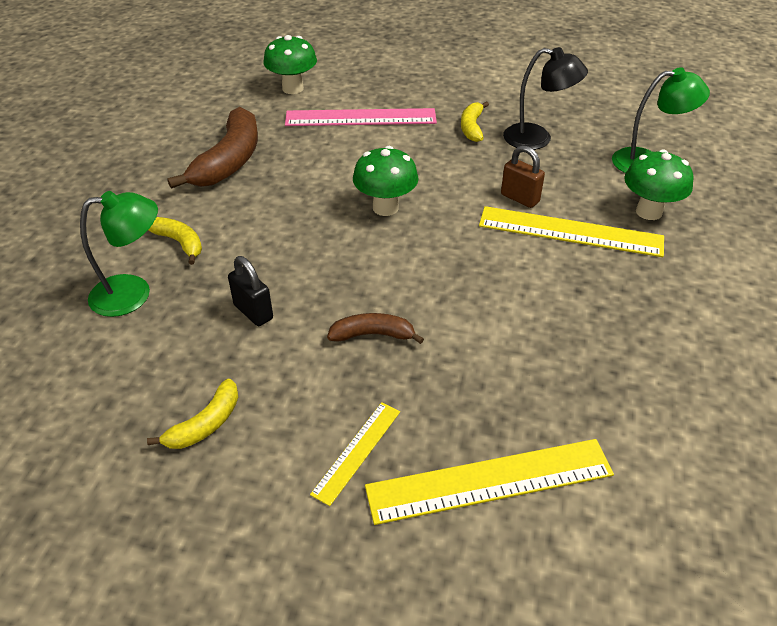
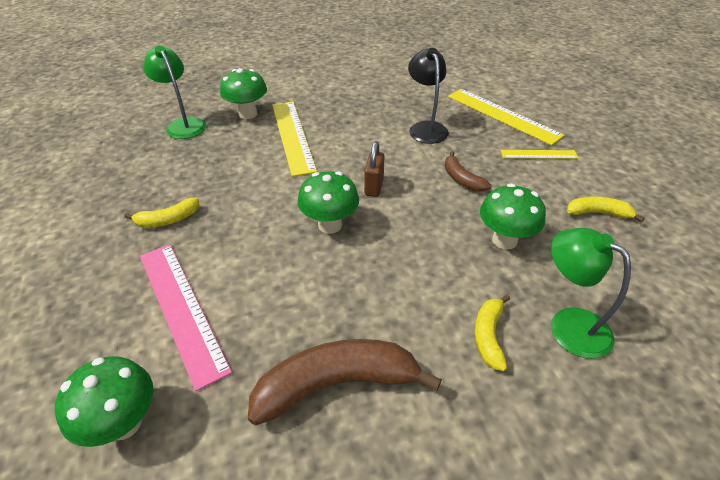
camera: 120 degrees left, 0 degrees up
black padlock [228,256,273,326] -> green mushroom [480,184,546,250]
brown padlock [501,145,545,208] -> brown padlock moved to [364,141,385,197]
black lamp [503,47,588,150] -> black lamp moved to [408,48,449,144]

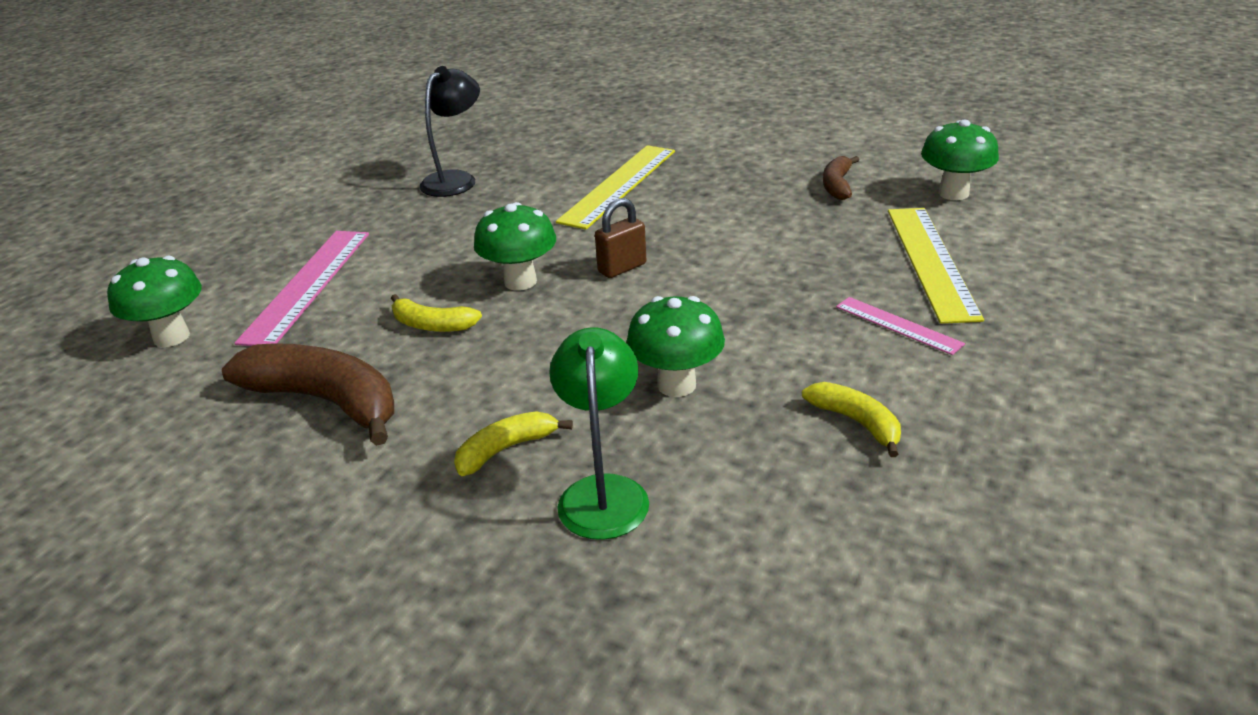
camera: 45 degrees right, 10 degrees down
yellow banana [124,198,199,227] -> yellow banana moved to [391,294,482,332]
green lamp [143,45,206,139] -> none
green mushroom [220,68,267,119] -> green mushroom moved to [921,119,999,200]
black lamp [408,48,449,144] -> black lamp moved to [419,66,480,197]
brown banana [445,151,492,192] -> brown banana moved to [823,156,859,200]
yellow ruler [501,150,579,159] -> pink ruler [836,297,965,355]

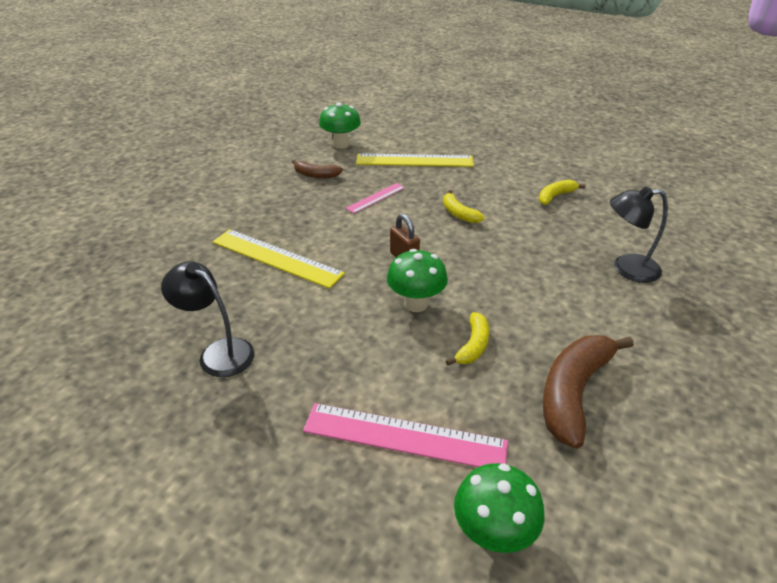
camera: 90 degrees left, 5 degrees up
yellow banana [454,411,573,476] -> yellow banana moved to [443,190,485,223]
green lamp [549,327,649,540] -> black lamp [610,186,668,283]
green mushroom [626,296,725,397] -> none
pink ruler [836,297,965,355] -> pink ruler moved to [346,183,405,213]

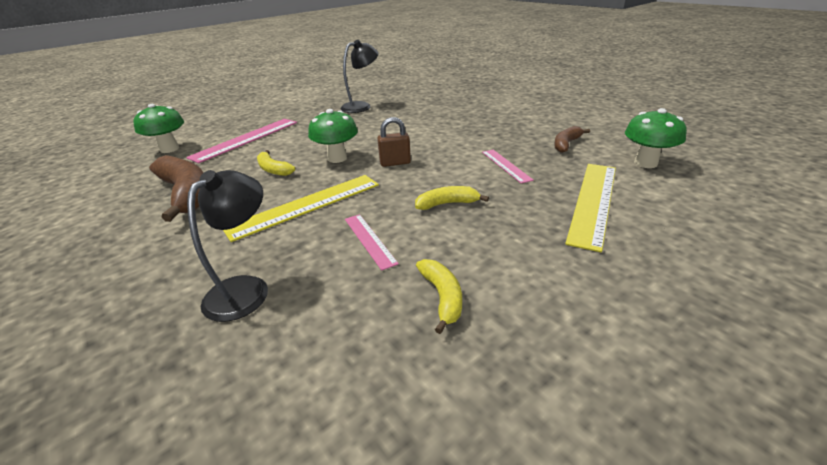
camera: 115 degrees right, 5 degrees down
yellow ruler [213,229,345,289] -> yellow ruler moved to [223,175,379,242]
none -> pink ruler [345,214,399,271]

